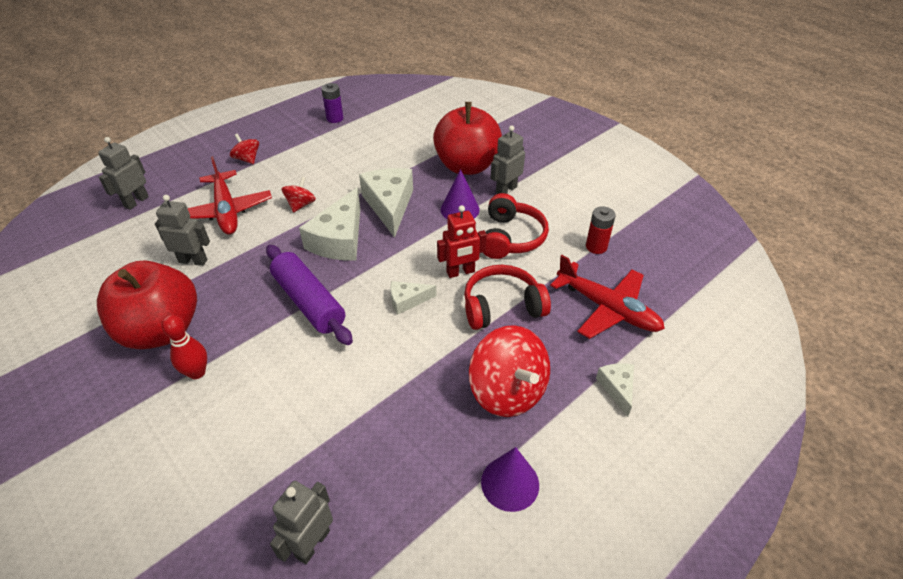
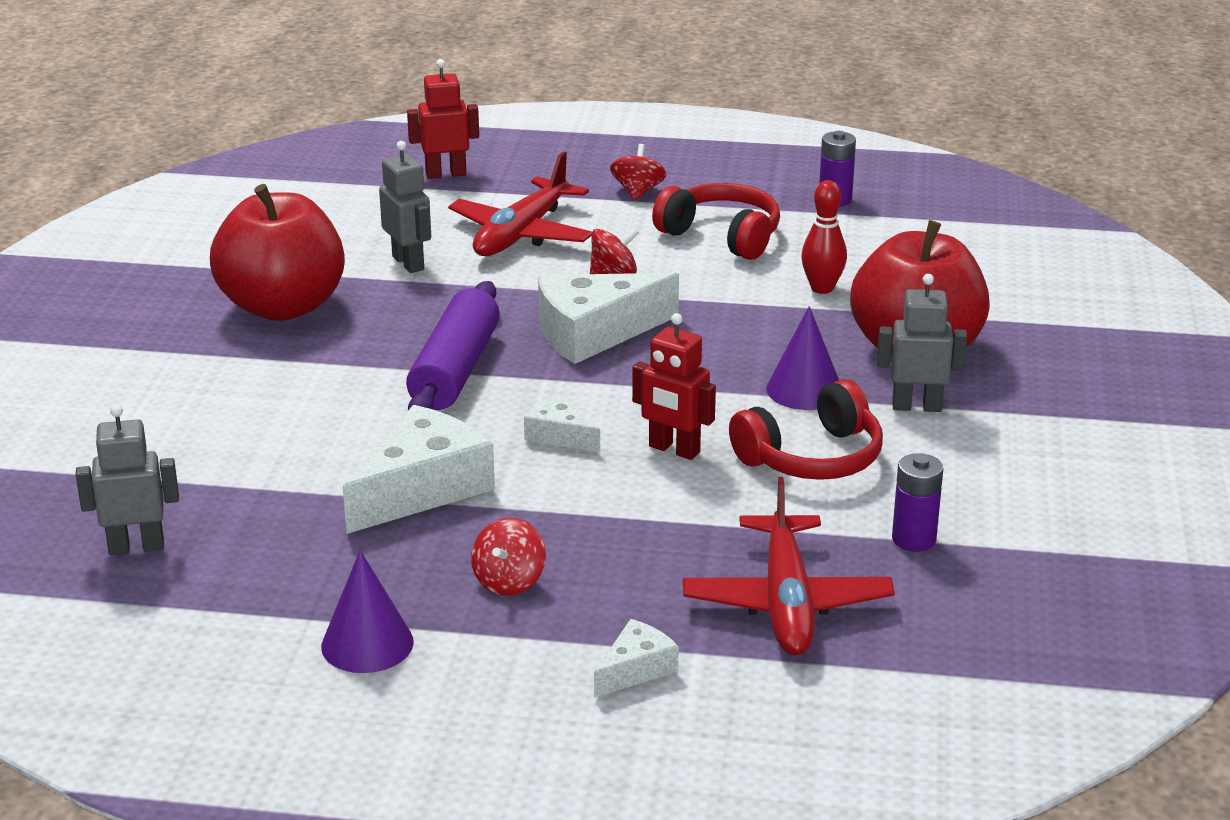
camera: 50 degrees right, 15 degrees down
grey robot [98,137,149,210] -> red robot [407,59,479,179]
red bowling pin [161,314,207,379] -> red bowling pin moved to [801,180,847,294]
white cheese [359,168,413,238] -> white cheese moved to [343,405,495,534]
red headphones [464,265,551,330] -> red headphones moved to [652,183,780,260]
red spinning top [469,325,550,417] -> red spinning top [471,518,546,596], size x0.52
red battery [586,206,616,254] -> purple battery [892,453,943,552]

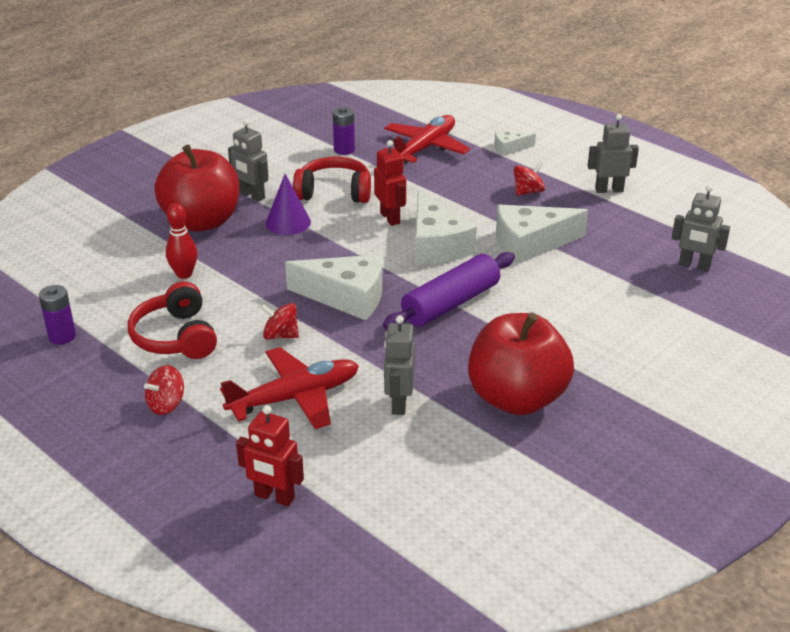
camera: 145 degrees left, 5 degrees up
purple cone [321,550,414,673] -> grey robot [588,114,639,193]
white cheese [524,394,600,452] -> white cheese [415,190,477,264], size x1.94

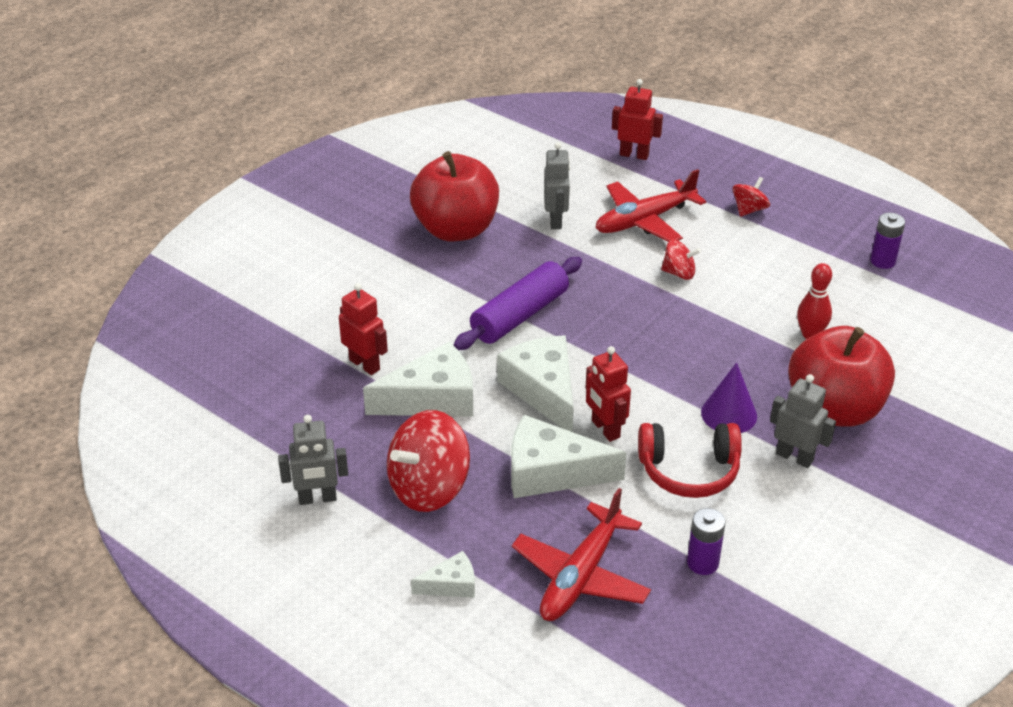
camera: 175 degrees right, 5 degrees up
red headphones [128,281,217,359] -> none
white cheese [285,254,382,320] -> white cheese moved to [511,415,627,498]
red spinning top [514,162,545,196] -> red spinning top [387,410,470,512], size x1.93
grey robot [672,185,730,272] -> none
none -> red robot [339,283,388,375]

